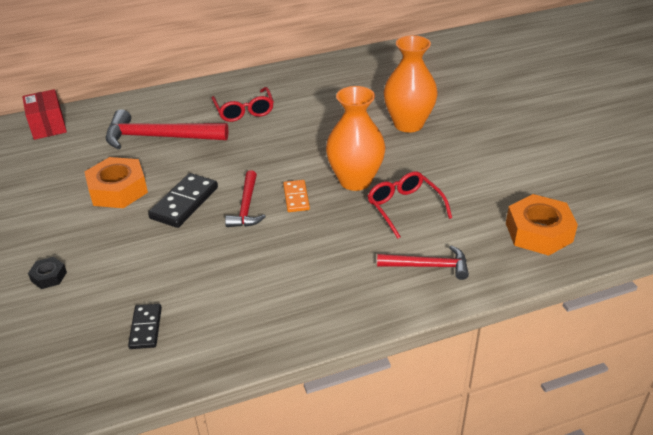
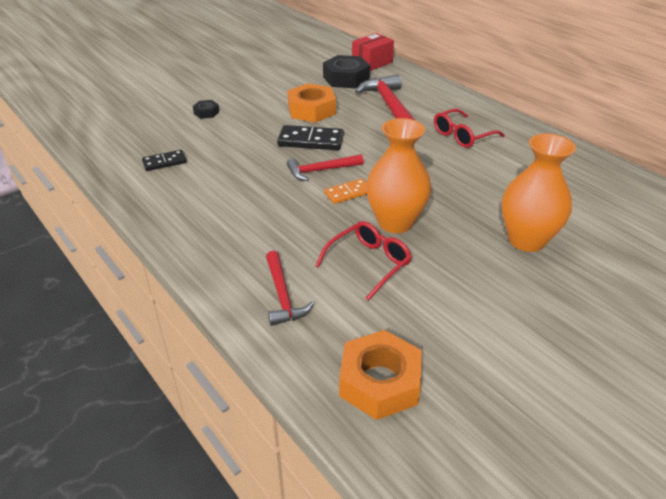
camera: 70 degrees right, 0 degrees up
none -> black nut [323,55,370,88]

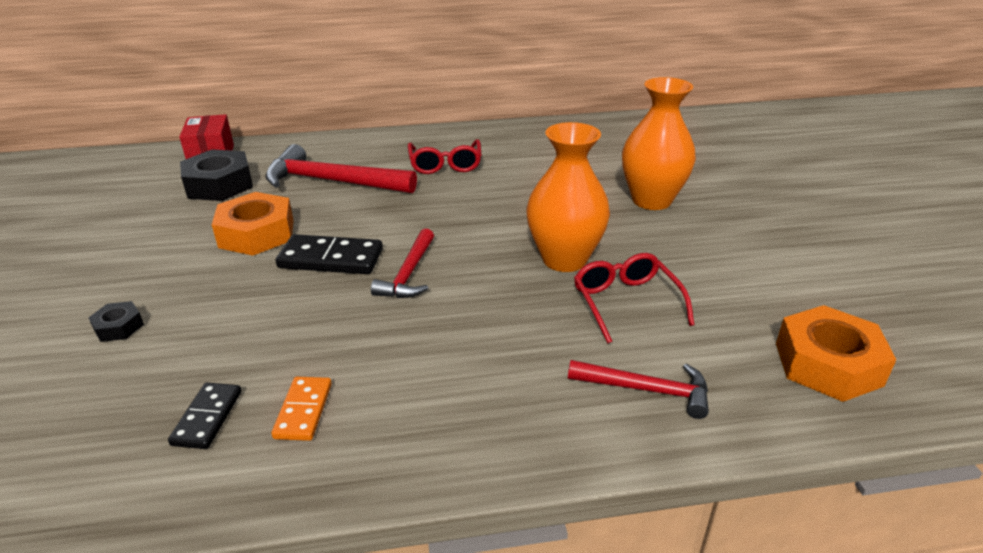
camera: 60 degrees left, 5 degrees down
black domino [277,125,344,150] -> black domino turned 60 degrees clockwise [276,234,383,274]
orange domino [324,179,367,204] -> orange domino moved to [271,377,332,441]

